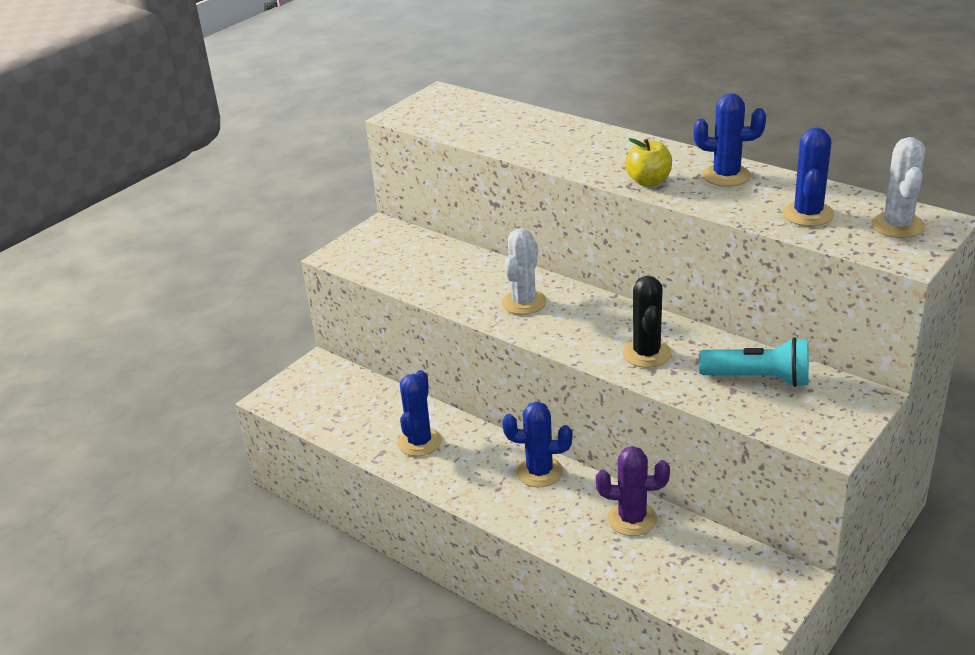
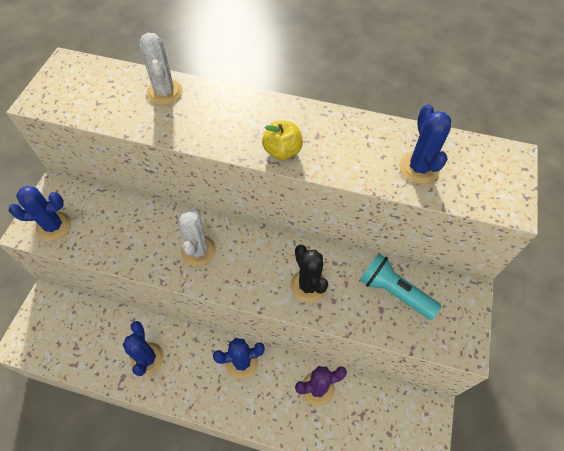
camera: 25 degrees left, 25 degrees up
blue cactus [694,93,766,187] -> blue cactus moved to [9,186,71,241]
turquoise flashlight [699,337,809,387] -> turquoise flashlight turned 135 degrees counterclockwise [360,253,441,320]
white cactus [871,137,925,238] -> white cactus moved to [139,33,183,105]

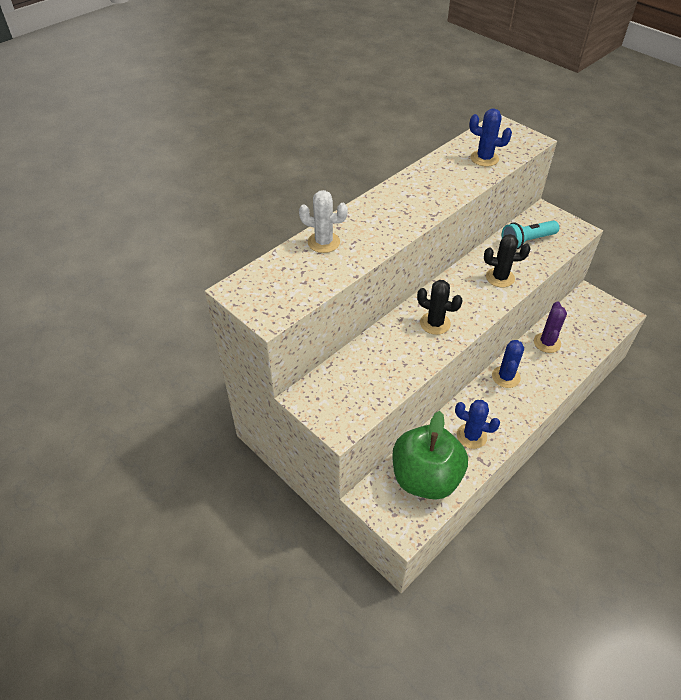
camera: 60 degrees left, 10 degrees down
blue cactus [9,186,71,241] -> none
white cactus [178,208,216,266] -> black cactus [417,280,463,335]
yellow apple [262,120,303,160] -> none
none -> green apple [392,411,468,500]

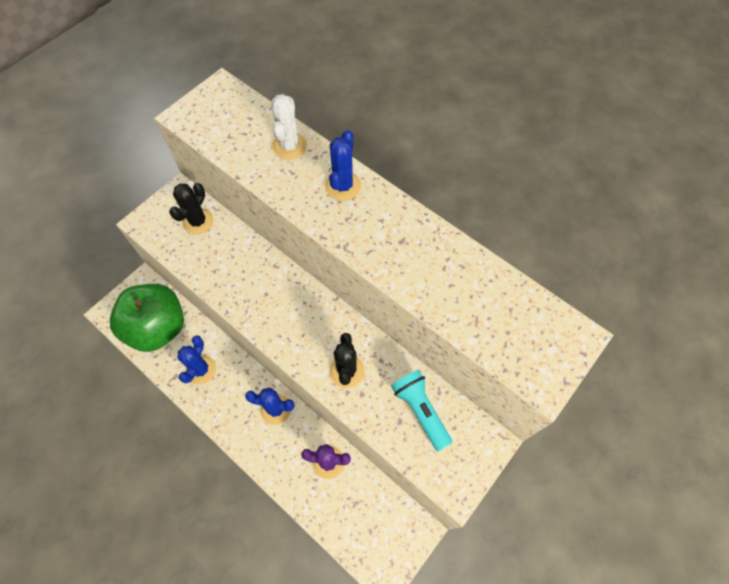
camera: 85 degrees right, 15 degrees up
black cactus [417,280,463,335] -> black cactus moved to [169,183,213,235]
blue cactus [469,109,512,167] -> blue cactus moved to [325,130,361,201]

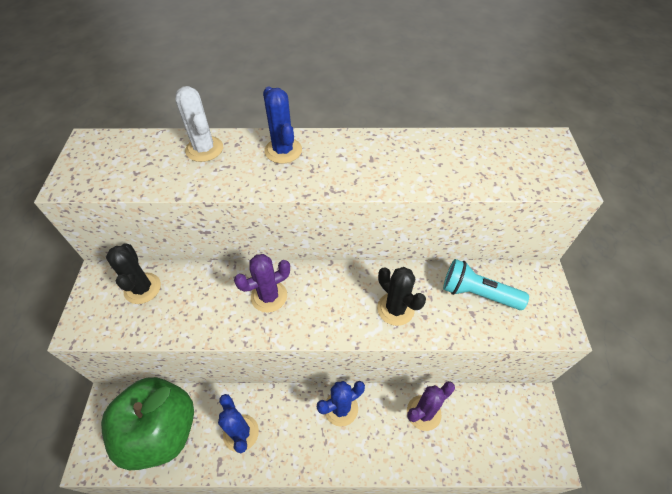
camera: 40 degrees left, 10 degrees down
none -> purple cactus [234,254,290,313]

